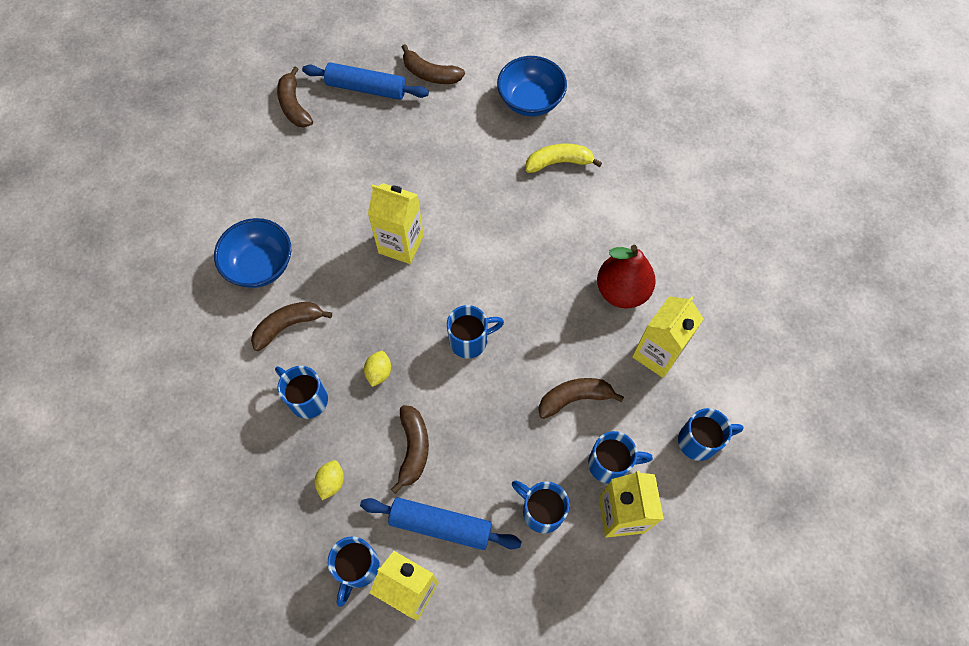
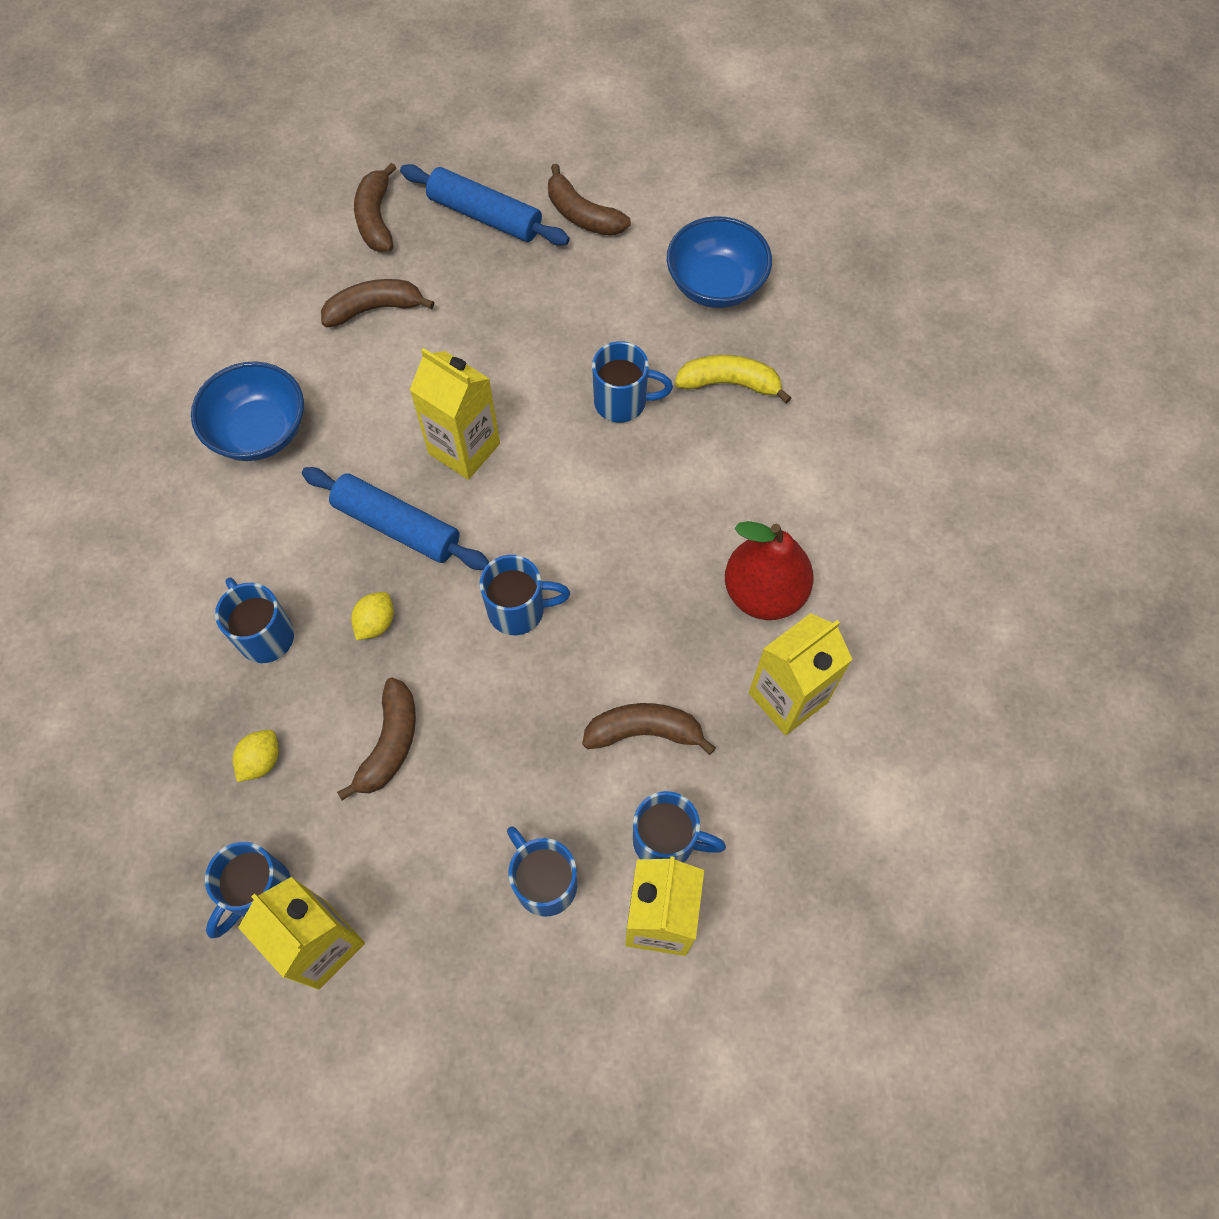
camera: 15 degrees right, 0 degrees up
brown banana [251,302,332,351] -> brown banana moved to [321,279,434,327]
blue rolling pin [360,497,522,550] -> blue rolling pin moved to [302,467,490,570]
blue mug [678,408,744,461] -> blue mug moved to [592,341,673,423]

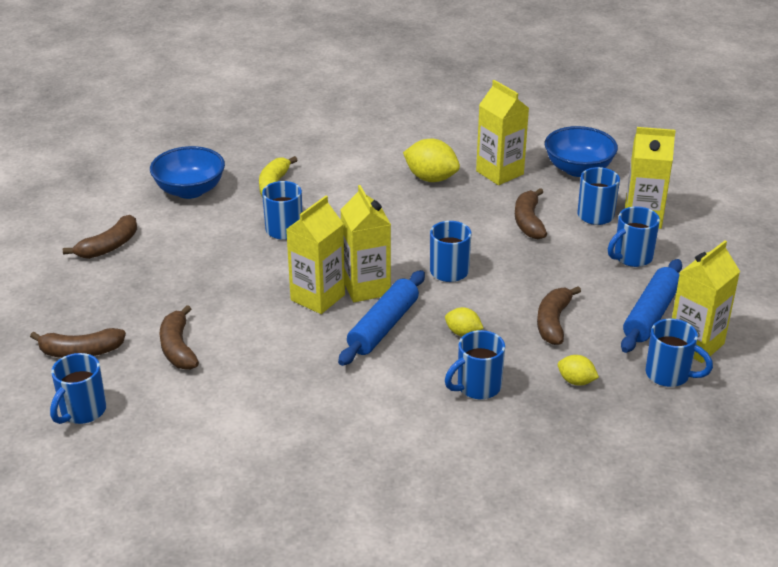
camera: 90 degrees left, 30 degrees down
blue bowl [191,361,304,461] -> blue bowl moved to [545,126,618,177]
brown banana [337,677,416,801] -> brown banana turned 90 degrees counterclockwise [537,286,581,345]
blue rolling pin [400,164,570,246] -> blue rolling pin moved to [621,259,682,353]
red pear [725,521,814,620] -> yellow lemon [403,139,460,182]
none -> blue mug [50,353,106,424]
none -> yellow carton [340,185,391,302]

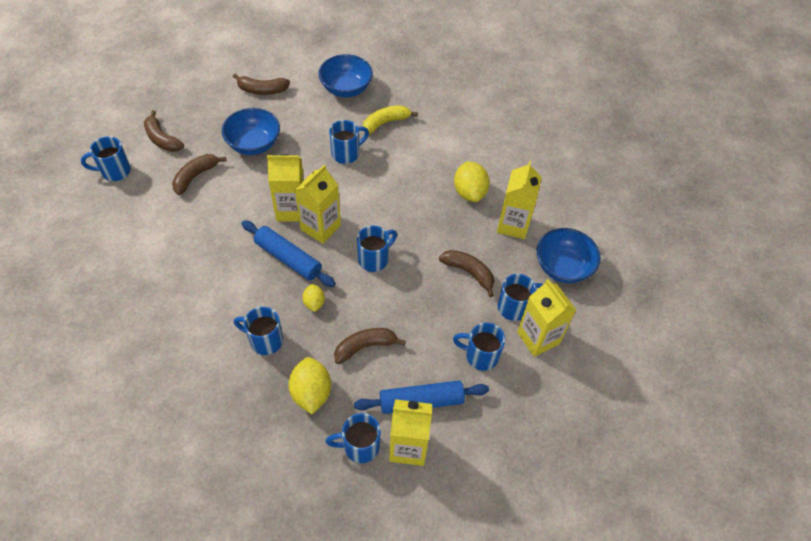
camera: 50 degrees right, 20 degrees up
blue rolling pin [338,270,425,366] -> blue rolling pin turned 45 degrees clockwise [242,220,335,287]
brown banana [515,188,547,239] -> brown banana turned 75 degrees clockwise [439,250,494,297]
yellow lemon [558,355,599,386] -> yellow lemon [288,357,331,414], size x1.76
blue mug [645,319,713,387] -> blue mug turned 90 degrees clockwise [326,413,381,463]
none -> blue bowl [222,108,280,155]

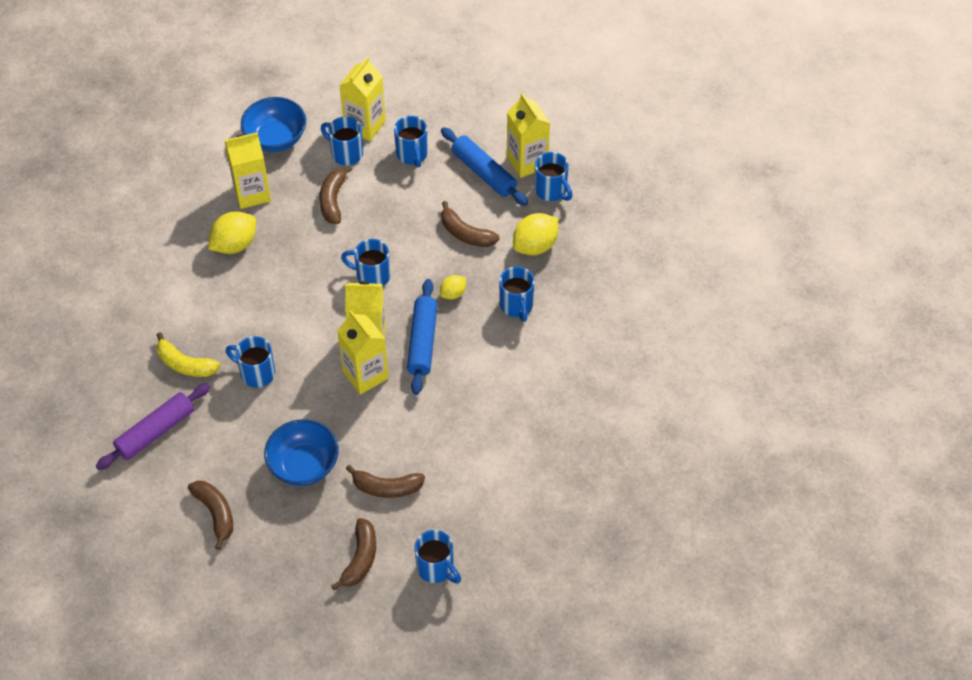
camera: 120 degrees left, 0 degrees up
blue bowl [318,54,373,97] -> purple rolling pin [96,383,210,470]

